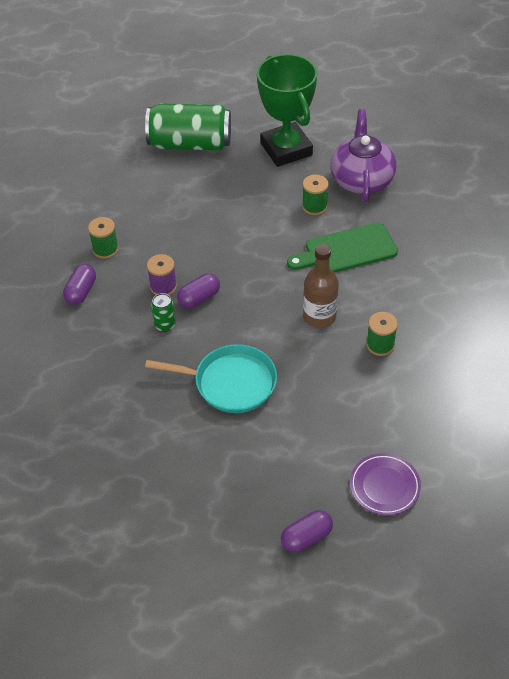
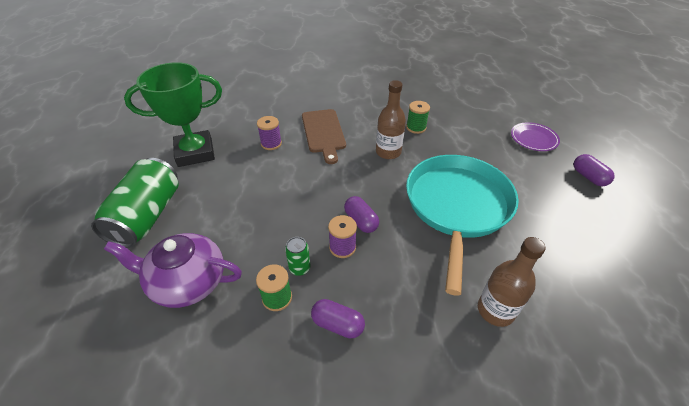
camera: 85 degrees left, 5 degrees down
turquoise pan [145,344,277,413] -> turquoise pan [406,155,519,296], size x1.58
green can [151,293,176,332] -> green can moved to [285,237,310,276]
green cutting board [287,223,398,273] -> brown cutting board [302,109,346,164]
green spool [302,175,329,215] -> purple spool [257,116,282,150]
purple teapot [330,109,397,202] -> purple teapot moved to [104,233,242,308]
none -> brown bottle [478,237,546,327]

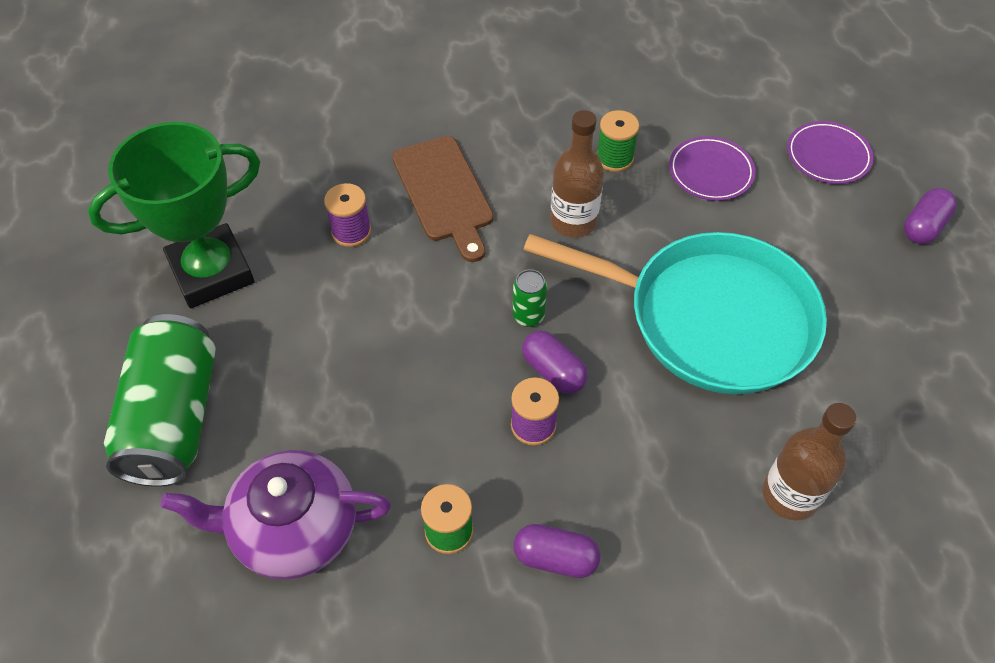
camera: 10 degrees left, 10 degrees up
green can [285,237,310,276] -> green can moved to [513,269,547,327]
turquoise pan [406,155,519,296] -> turquoise pan turned 105 degrees clockwise [523,232,827,394]
purple capsule [574,154,615,186] -> purple capsule turned 75 degrees clockwise [904,188,957,244]
none -> purple plate [669,136,756,201]

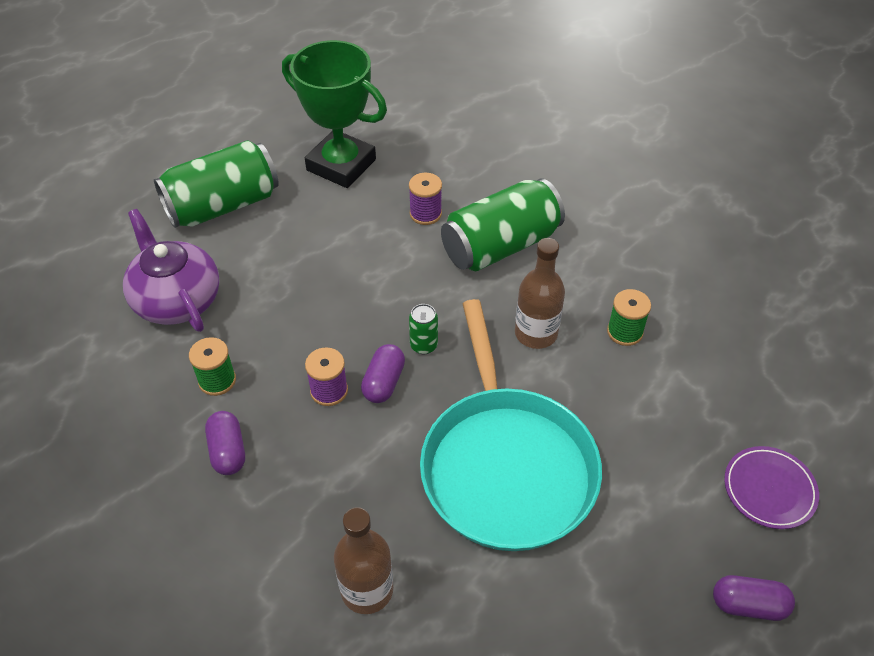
camera: 60 degrees right, 5 degrees down
brown cutting board [392,136,494,262] -> green can [441,179,565,271]
purple plate [669,136,756,201] -> none

